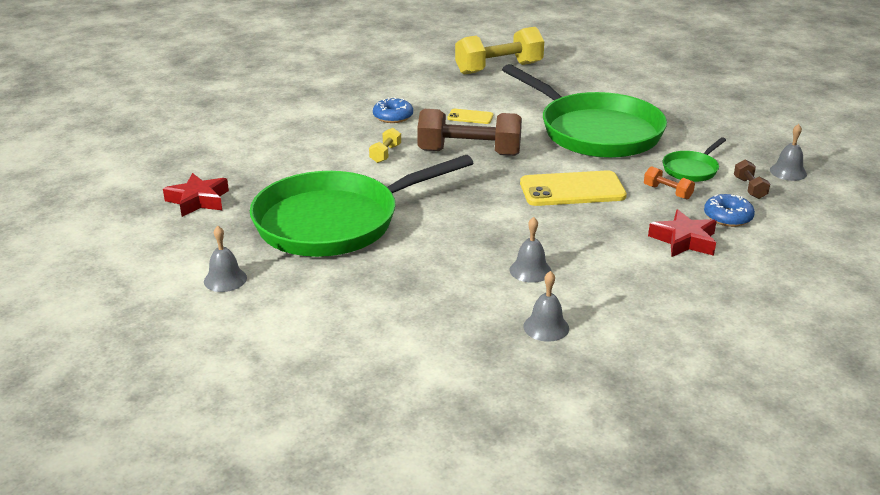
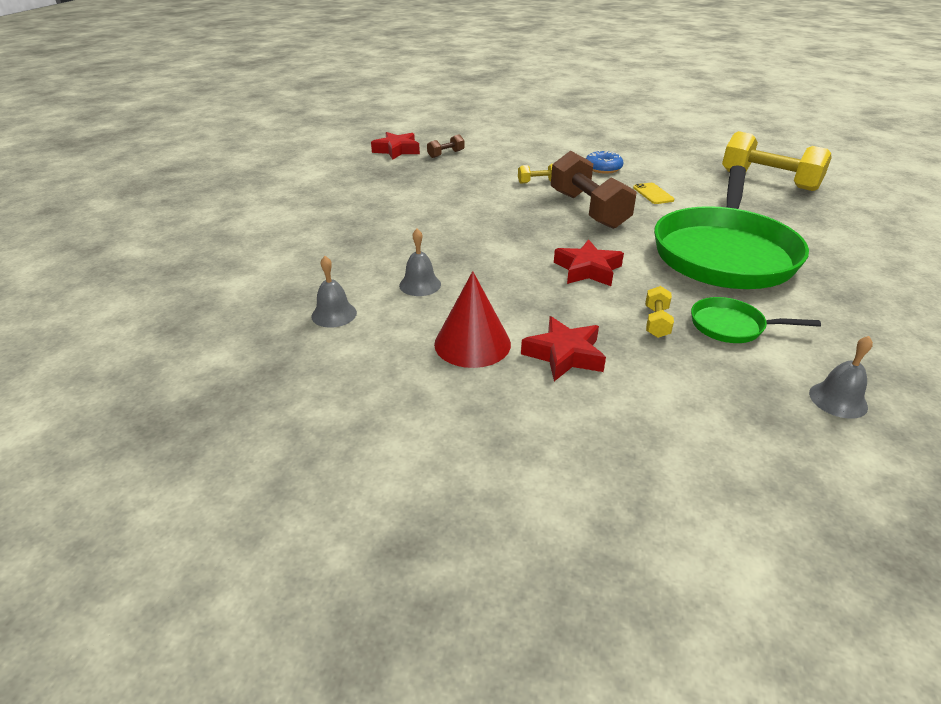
camera: 60 degrees right, 5 degrees up
grey bell [204,226,247,292] -> none
green pan [250,155,473,257] -> none
yellow phone [520,170,627,206] -> red star [554,239,624,286]
orange dumbbell [644,166,695,199] -> yellow dumbbell [646,286,674,338]
blue donut [704,194,755,227] -> none
brown dumbbell [734,159,770,199] -> brown dumbbell moved to [427,134,464,158]
none -> red cone [434,271,511,368]

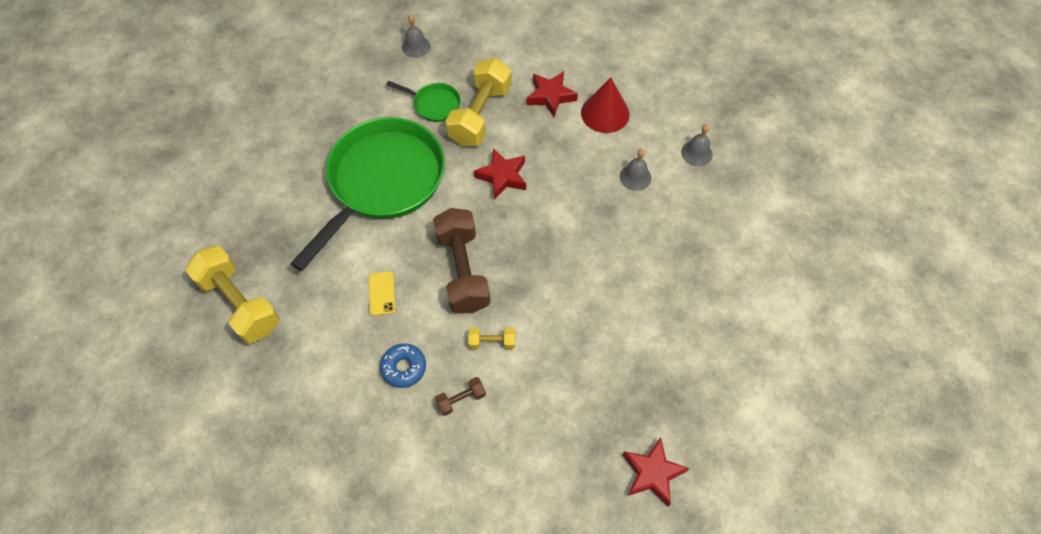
camera: 170 degrees left, 25 degrees up
brown dumbbell [427,134,464,158] -> brown dumbbell moved to [435,377,486,416]
yellow dumbbell [646,286,674,338] -> yellow dumbbell [446,58,512,146], size x2.25

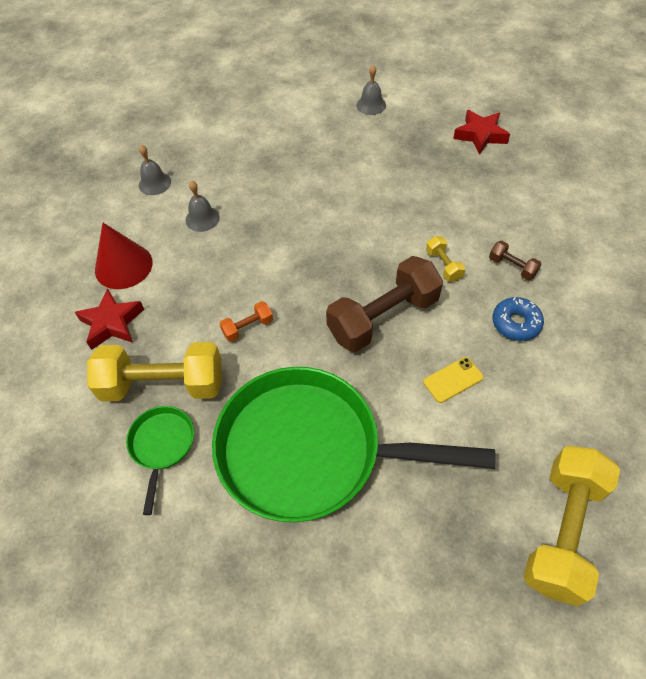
camera: 110 degrees left, 5 degrees down
grey bell [402,15,430,58] -> grey bell moved to [356,65,386,115]
red star [474,148,526,200] -> orange dumbbell [219,301,273,342]

